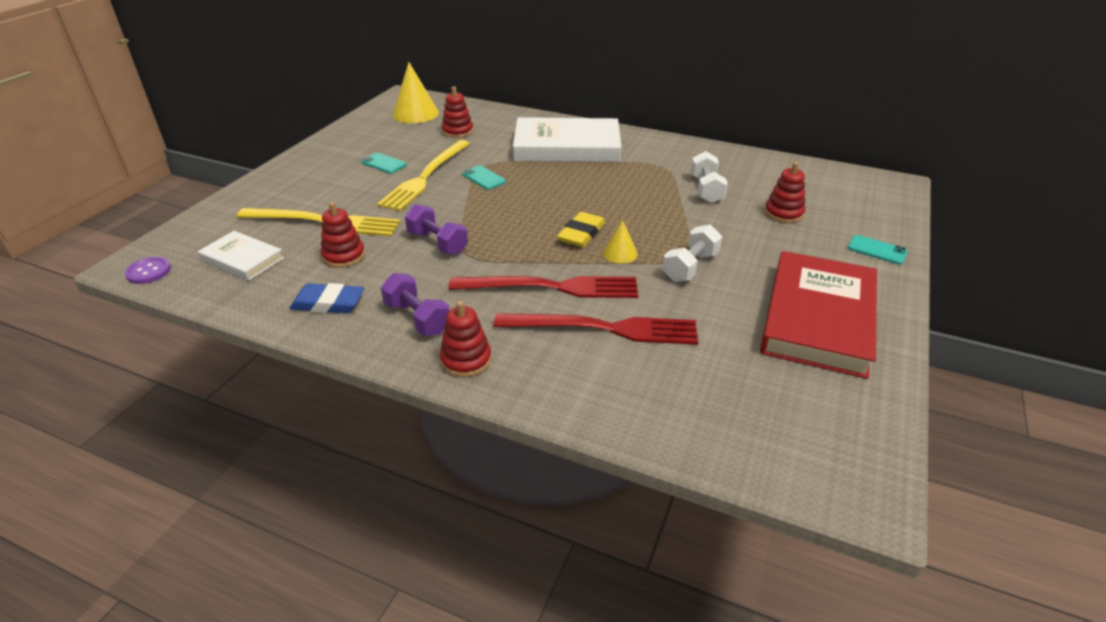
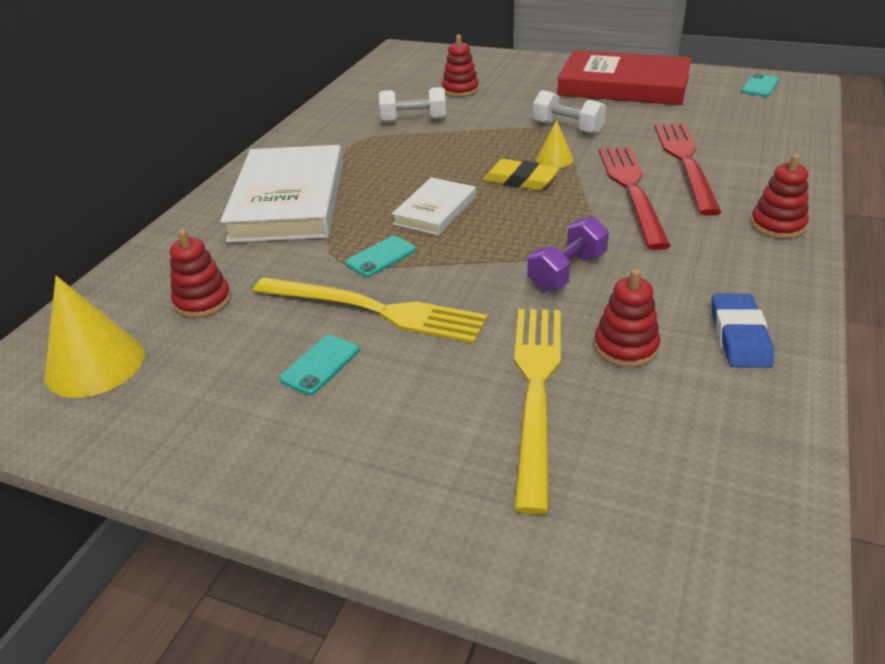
camera: 90 degrees left, 0 degrees up
purple button [125,257,171,284] -> none
white book [198,231,284,281] -> white book moved to [392,177,476,236]
purple dumbbell [381,273,450,336] -> none
turquoise phone [848,235,908,264] -> turquoise phone moved to [741,73,779,97]

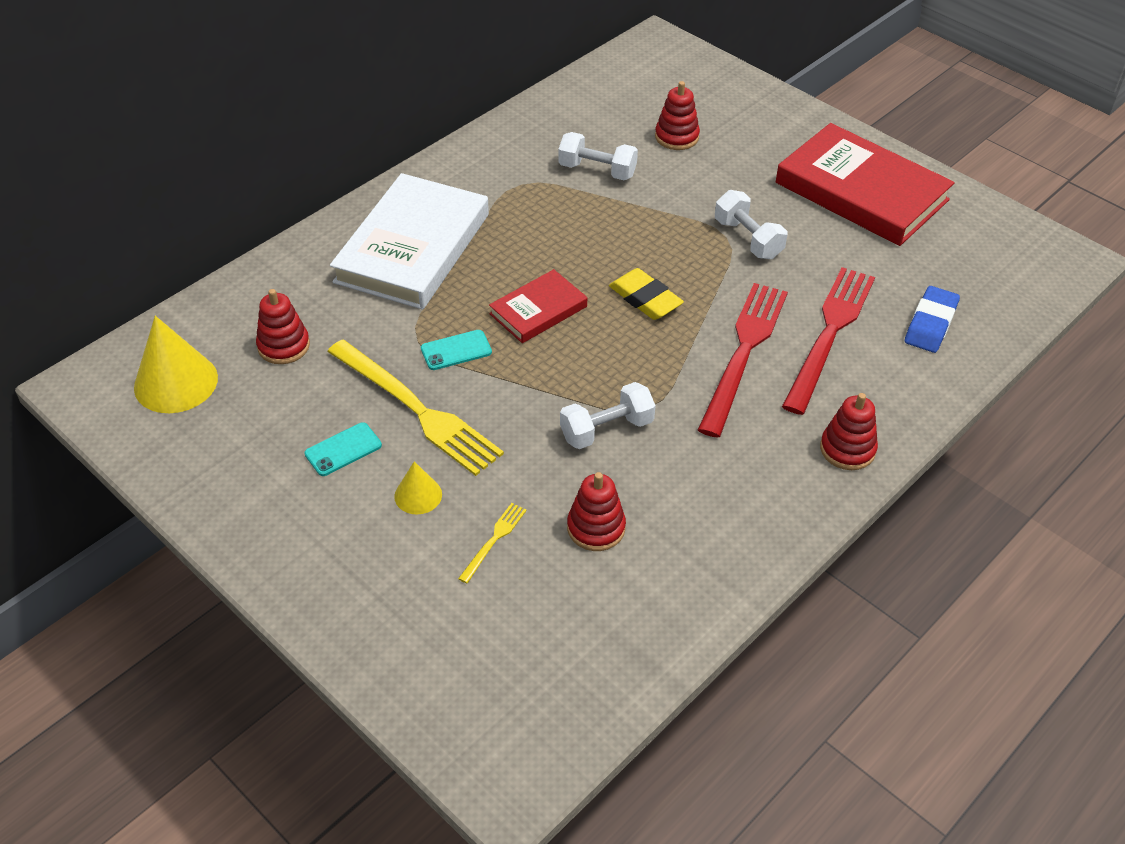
camera: 20 degrees right, 10 degrees up
white book [392,177,476,236] -> red book [489,269,587,343]
yellow fork [514,309,561,515] -> yellow fork [458,503,527,583], size x0.43
purple dumbbell [527,216,609,291] -> white dumbbell [560,382,656,449]
yellow cone [536,120,573,168] -> yellow cone moved to [394,461,442,514]
blue eraser [711,294,774,368] -> blue eraser moved to [905,286,960,353]
turquoise phone [741,73,779,97] -> none

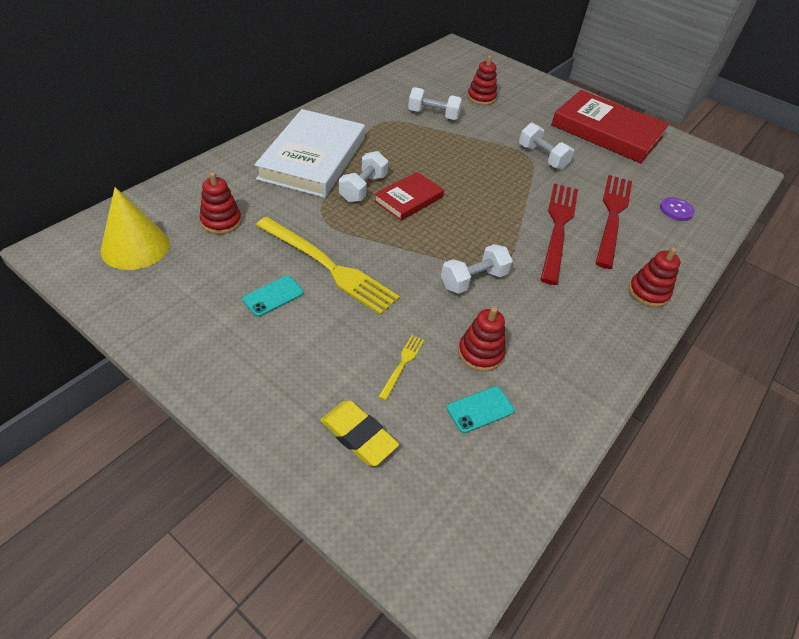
camera: 10 degrees left, 0 degrees up
yellow cone [394,461,442,514] -> none
turquoise phone [421,330,492,370] -> turquoise phone moved to [447,386,515,433]
yellow eraser [609,268,684,320] -> yellow eraser moved to [320,400,399,466]
blue eraser [905,286,960,353] -> purple button [660,197,695,221]
none -> white dumbbell [339,151,388,202]

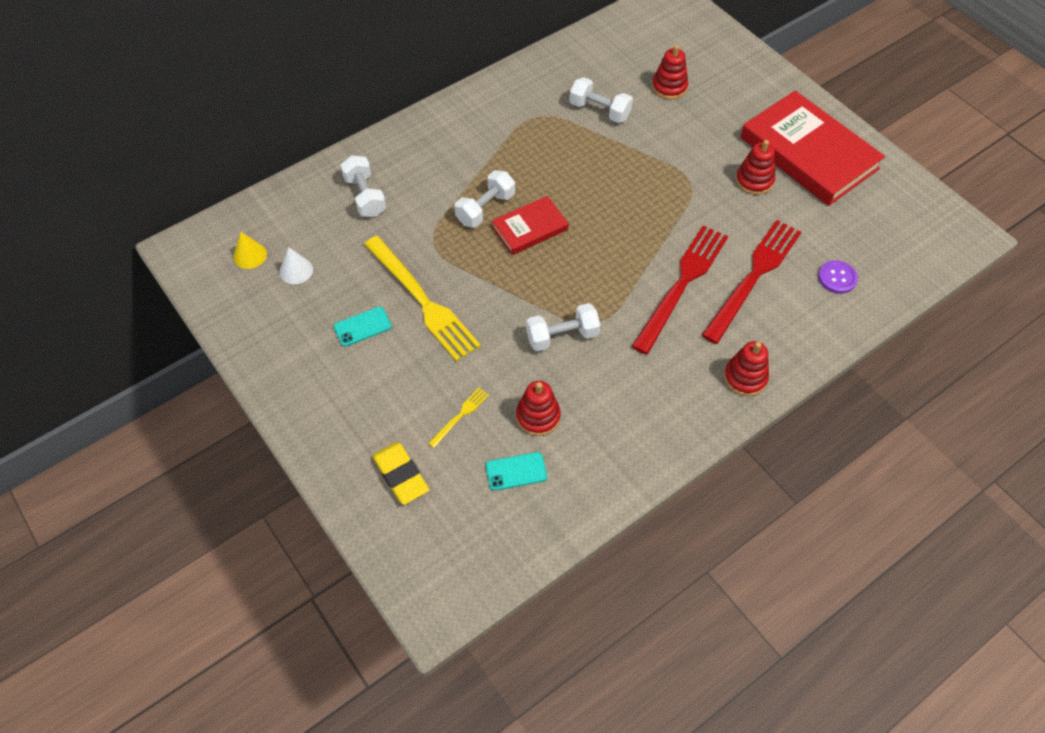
camera: 20 degrees right, 10 degrees up
yellow cone [100,187,170,270] -> yellow cone [233,232,267,269], size x0.54
red stacking toy [199,172,242,234] -> red stacking toy moved to [736,140,775,195]
white book [254,109,365,198] -> none
white dumbbell [519,123,574,170] -> white dumbbell moved to [341,155,386,217]
none -> white cone [279,247,313,284]

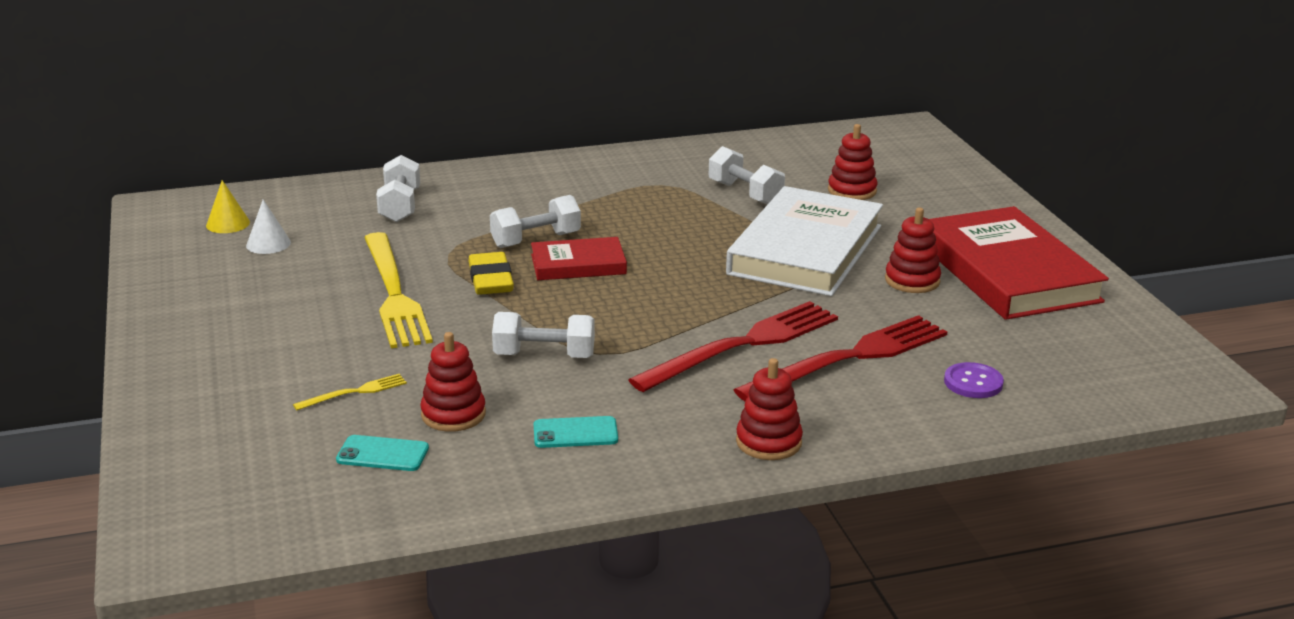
camera: 20 degrees right, 30 degrees down
turquoise phone [334,307,392,347] -> turquoise phone moved to [534,416,618,448]
yellow eraser [372,442,429,505] -> yellow eraser moved to [469,252,514,295]
none -> white book [726,186,883,296]

